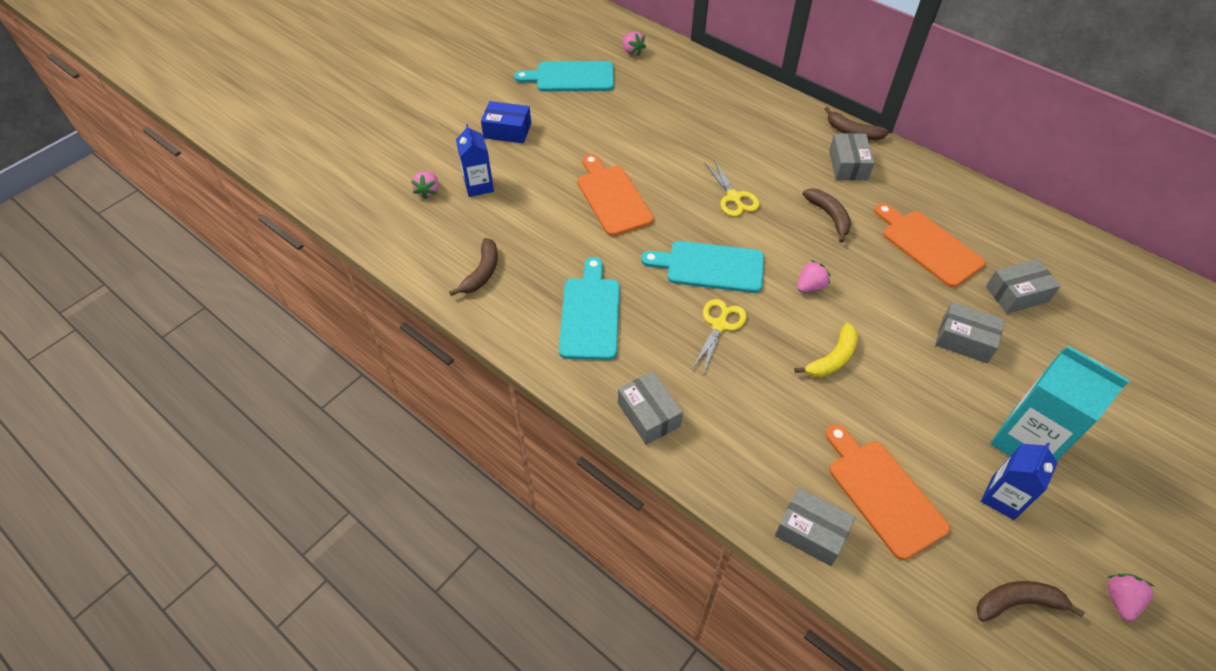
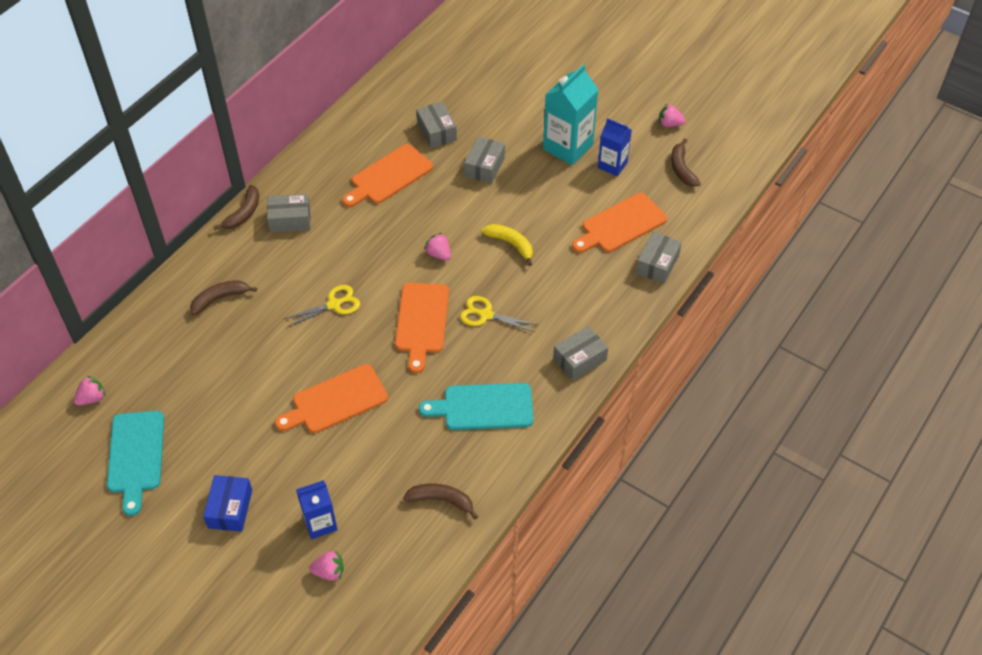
camera: 95 degrees left, 0 degrees up
turquoise cutting board [641,241,764,293] -> orange cutting board [395,283,449,373]
brown banana [803,188,851,243] -> brown banana moved to [190,280,257,315]

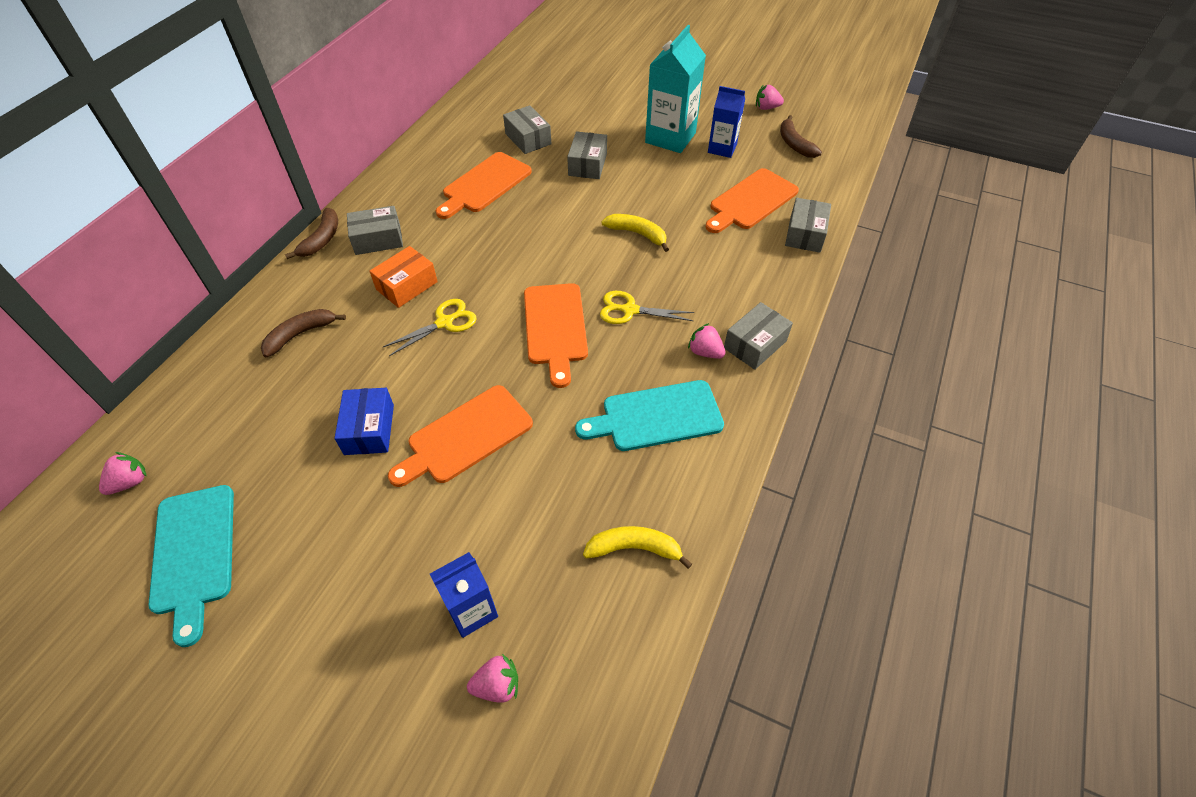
camera: 10 degrees left, 0 degrees up
blue box [203,475,252,532] -> blue box moved to [335,388,394,455]
brown banana [403,483,478,519] -> yellow banana [583,526,692,569]
pink strawberry [424,233,451,260] -> pink strawberry moved to [688,323,726,359]
none -> orange box [369,246,438,308]

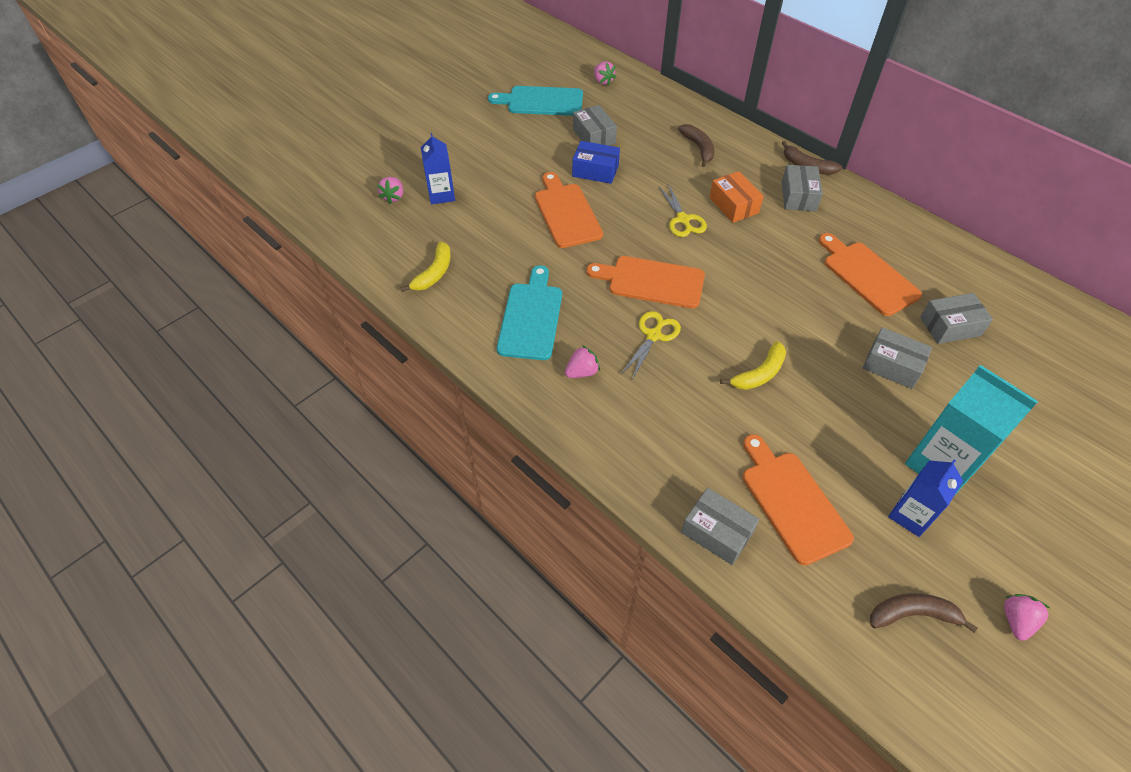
camera: 110 degrees right, 0 degrees up
grey box [724,302,793,370] -> grey box moved to [573,105,617,146]

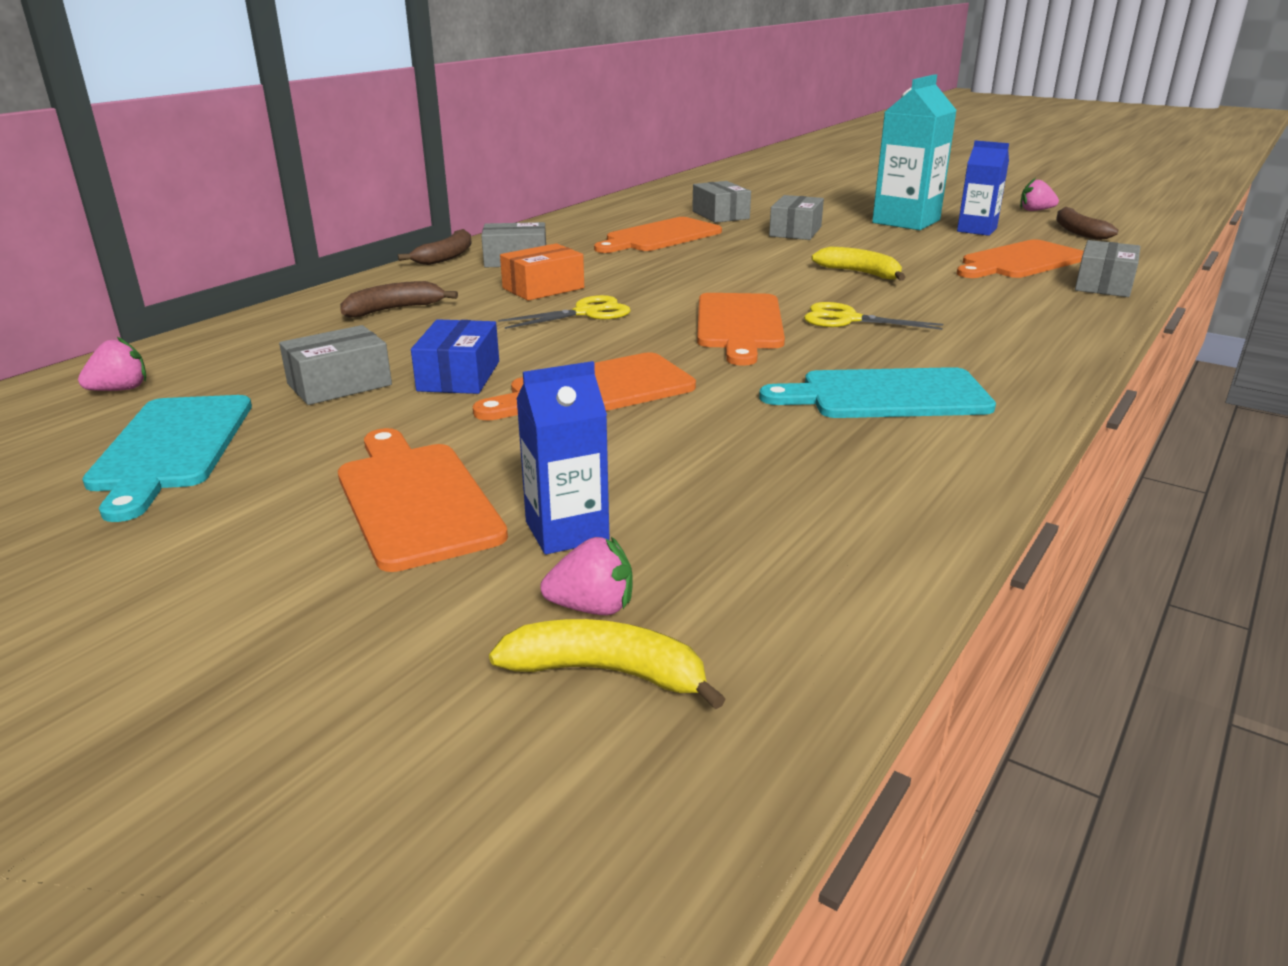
camera: 100 degrees left, 25 degrees down
yellow banana [400,241,451,292] -> yellow banana moved to [489,619,725,710]
pink strawberry [565,345,600,378] -> none
none -> orange cutting board [338,428,508,572]

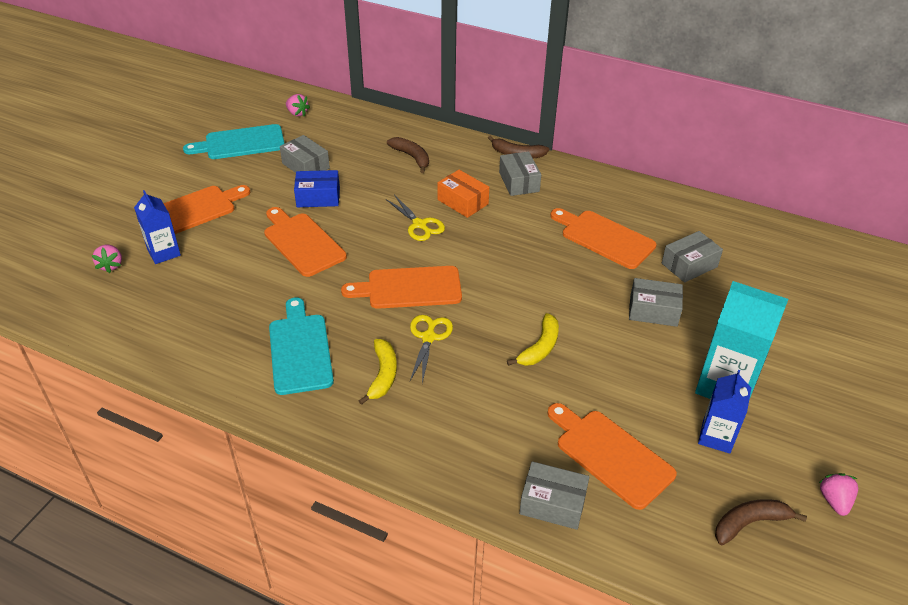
camera: 80 degrees right, 15 degrees up
yellow banana [489,619,725,710] -> yellow banana moved to [359,339,397,405]

